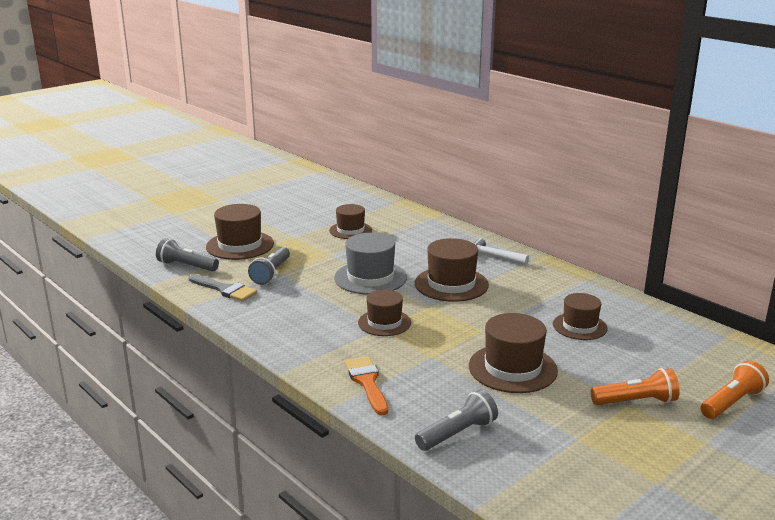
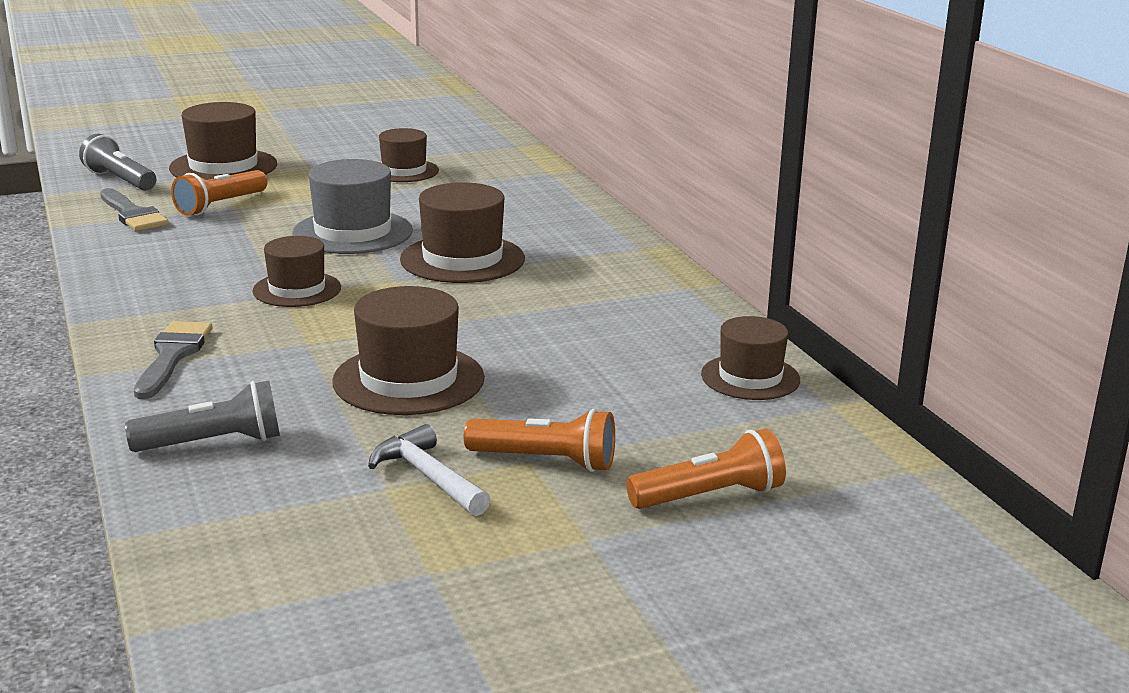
camera: 20 degrees right, 0 degrees up
grey flashlight [248,247,290,285] -> orange flashlight [171,170,267,216]
orange brush [344,356,388,415] -> grey brush [134,321,212,399]
white hammer [474,238,529,265] -> white hammer moved to [368,424,491,516]
brown hat [553,293,608,340] -> brown hat moved to [701,316,800,400]

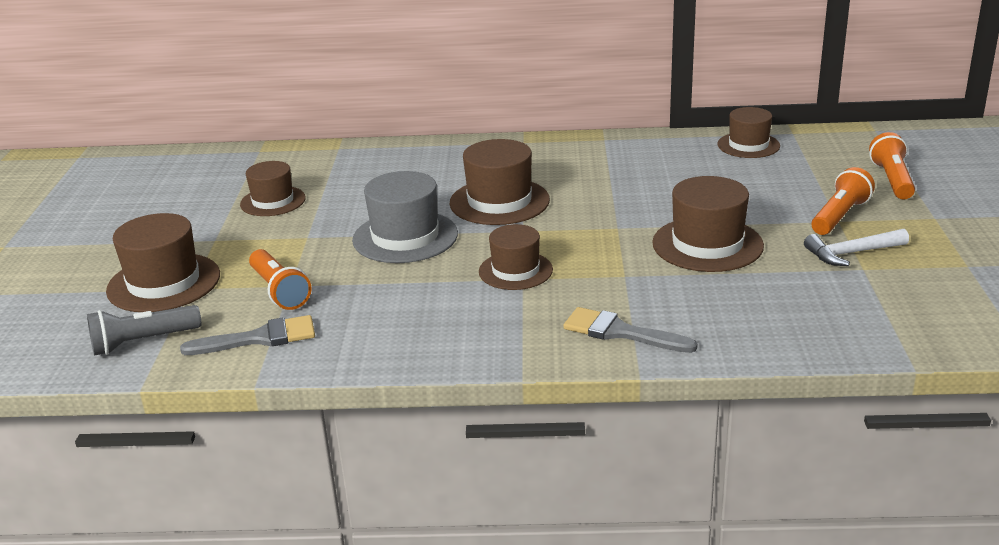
camera: 65 degrees left, 5 degrees up
grey flashlight [125,380,280,452] -> none

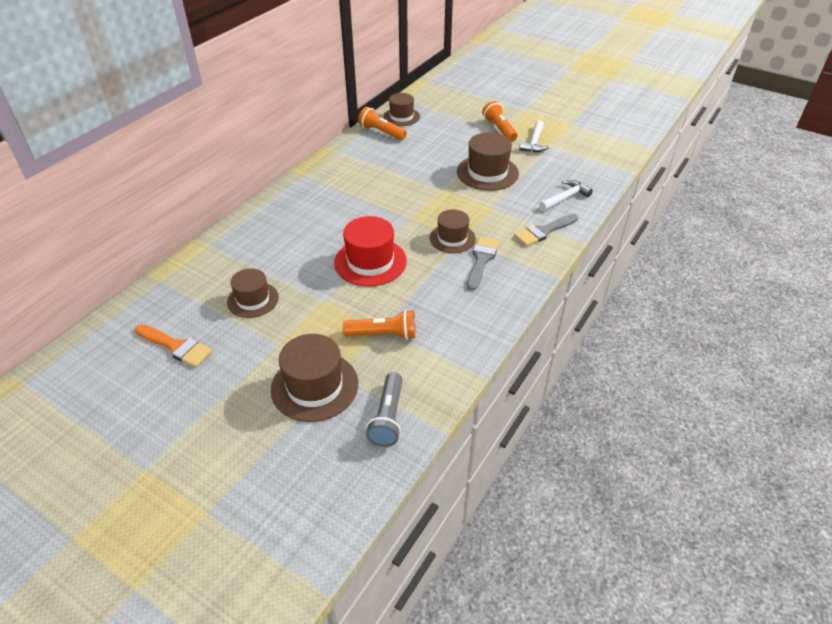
camera: 60 degrees left, 15 degrees up
grey brush [180,315,315,355] -> grey brush moved to [467,236,500,291]
grey hat [352,171,458,263] -> red hat [334,216,407,287]
brown hat [450,139,550,225] -> none
orange flashlight [869,132,915,199] -> orange flashlight moved to [358,107,407,140]
none -> orange brush [135,325,212,367]
none -> white hammer [539,180,593,211]

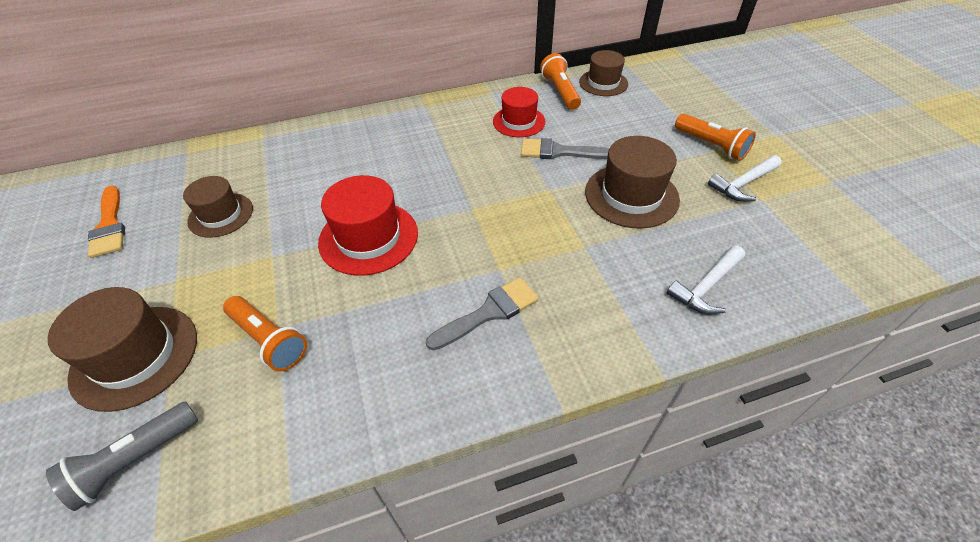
camera: 40 degrees right, 5 degrees up
brown hat [430,209,476,253] -> none
orange flashlight [482,101,518,142] -> orange flashlight turned 120 degrees clockwise [675,114,756,161]
grey brush [514,214,578,246] -> grey brush moved to [521,138,609,159]
white hammer [539,180,593,211] -> white hammer turned 135 degrees clockwise [667,245,745,315]
none -> red hat [493,87,546,137]

